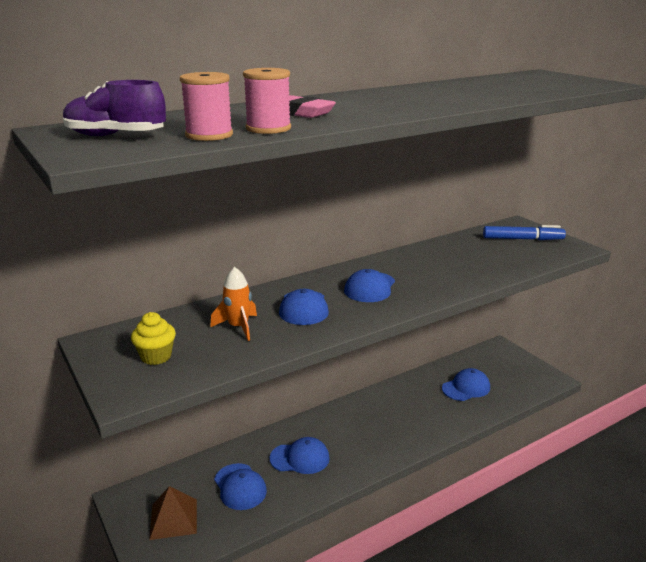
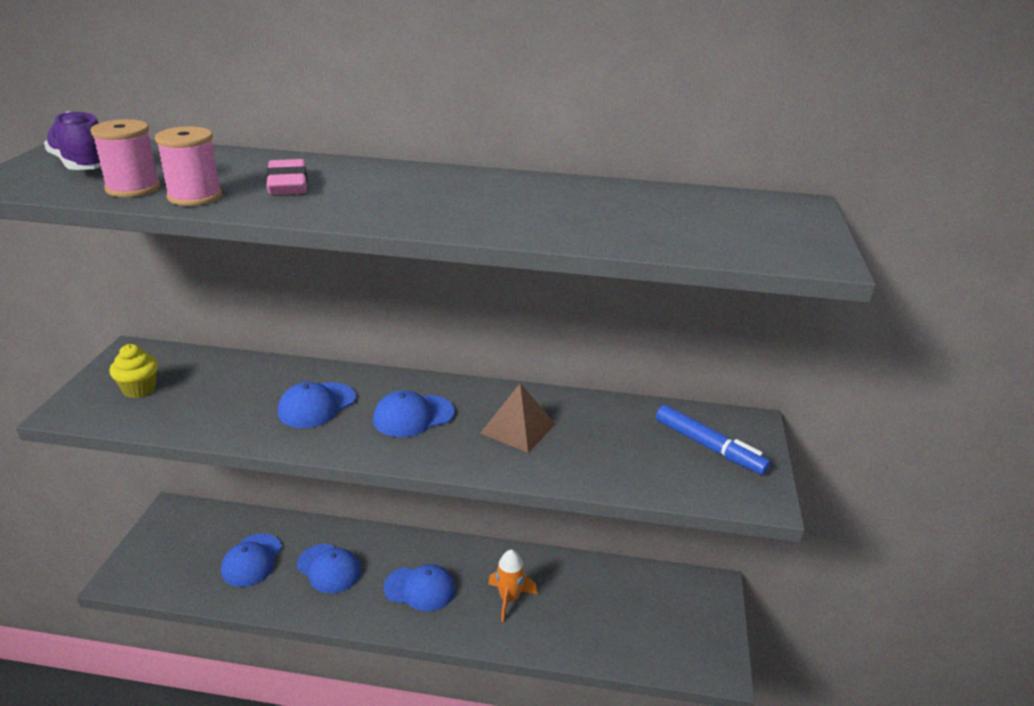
camera: 40 degrees right, 5 degrees up
brown pyramid [149,486,197,540] -> brown pyramid moved to [480,384,556,453]
orange rocket [210,267,257,341] -> orange rocket moved to [488,550,537,622]
blue cap [442,368,490,401] -> blue cap moved to [383,564,456,611]

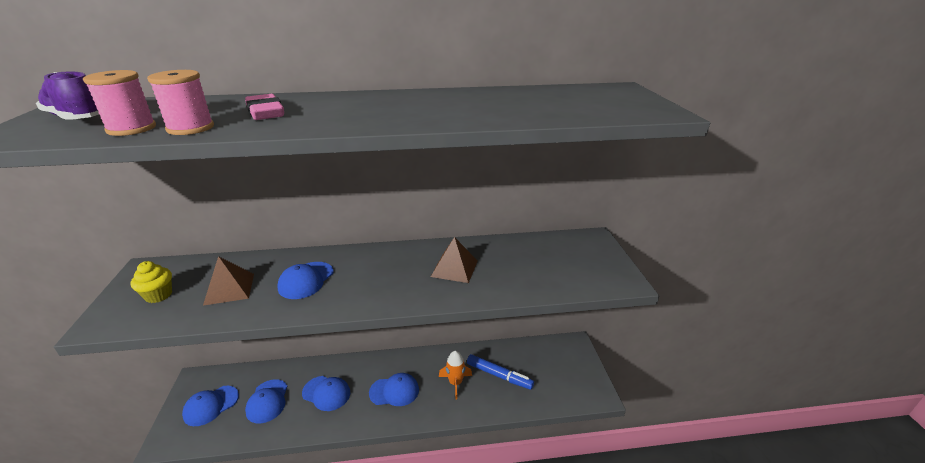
camera: 15 degrees left, 0 degrees up
blue cap [373,390,454,437] -> blue cap moved to [182,386,239,426]
blue marker [656,405,771,475] -> blue marker moved to [467,354,534,390]
none -> brown pyramid [203,256,254,306]

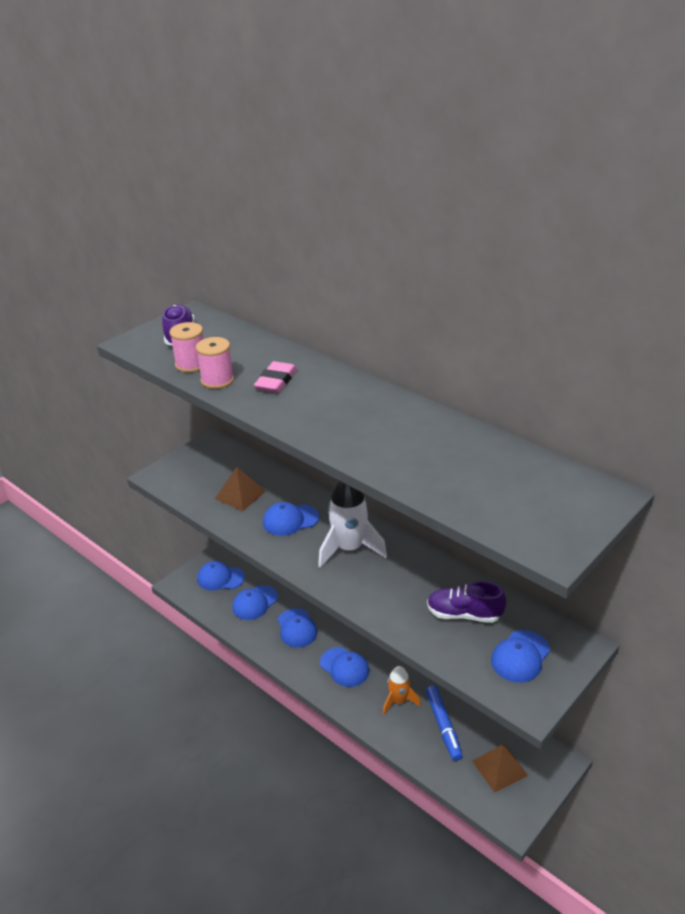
camera: 50 degrees right, 5 degrees up
yellow cupcake [131,261,172,303] -> none
brown pyramid [431,237,478,283] -> brown pyramid moved to [472,744,528,793]
none -> white rocket [318,481,387,568]
none -> purple shoe [427,581,506,623]
none -> blue cap [491,630,550,683]

